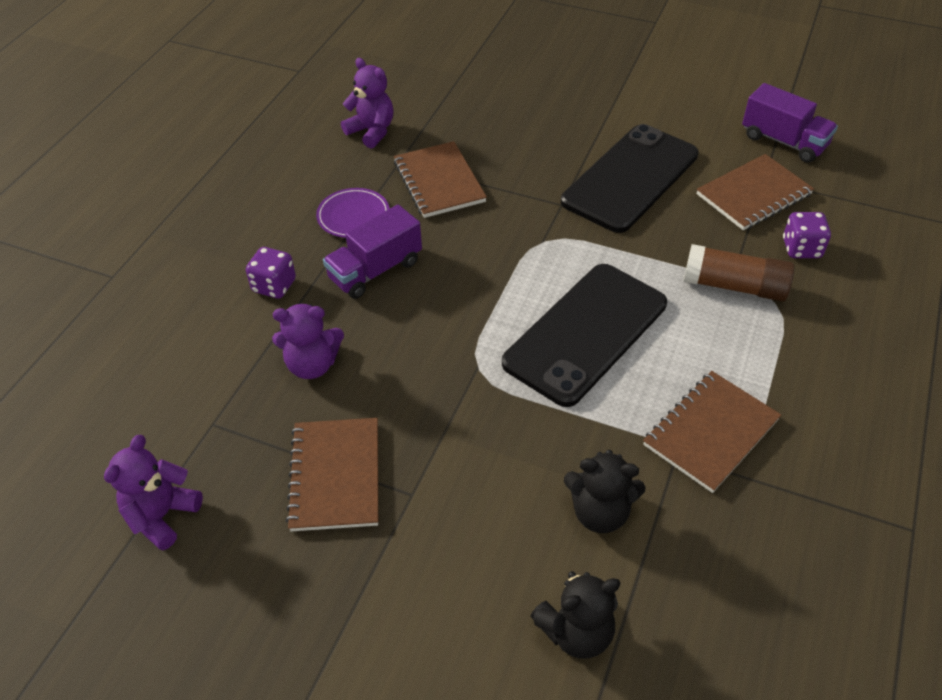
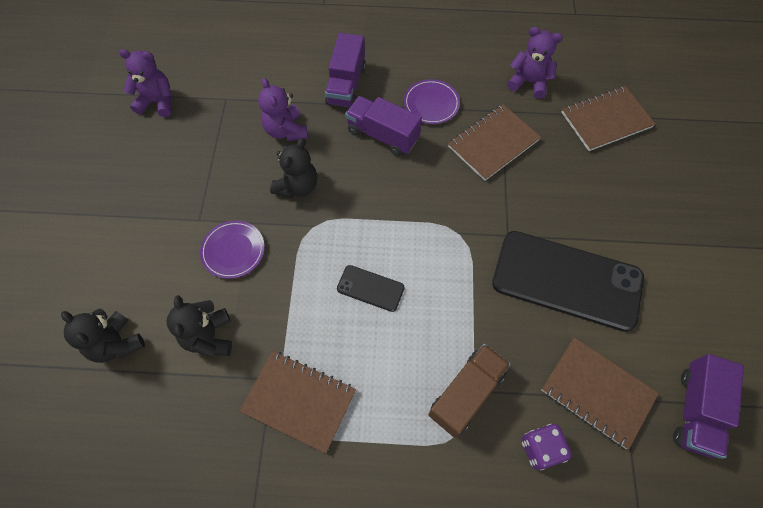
camera: 70 degrees right, 15 degrees up
purple dice [246,247,296,299] -> purple truck [325,33,366,107]
brown notebook [286,418,378,531] -> brown notebook moved to [561,86,655,151]
purple teddy bear [341,58,393,149] -> purple teddy bear turned 90 degrees counterclockwise [507,27,563,99]
black phone [502,264,667,407] -> black phone [337,265,404,312], size x0.45
brown glue stick [683,244,794,301] -> brown truck [428,344,511,438]
none -> purple plate [200,221,265,279]
none -> black teddy bear [270,138,317,198]

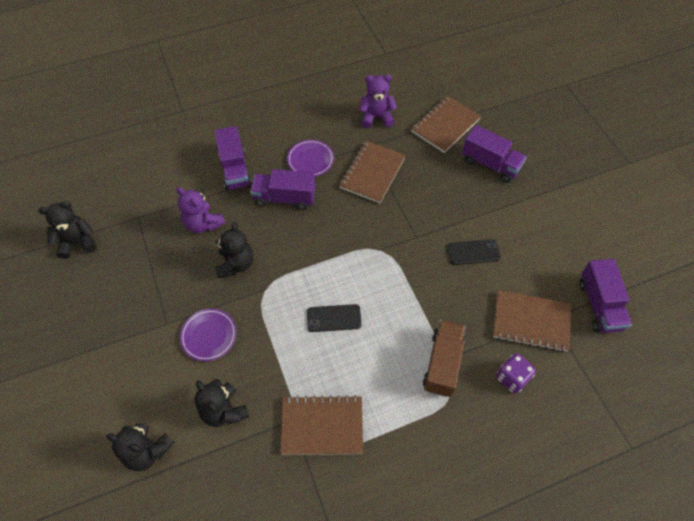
camera: 25 degrees left, 5 degrees down
purple teddy bear [119,49,172,117] -> black teddy bear [38,201,96,259]
black phone [492,231,644,332] -> black phone [447,239,501,265], size x0.45
none -> purple truck [462,125,527,183]

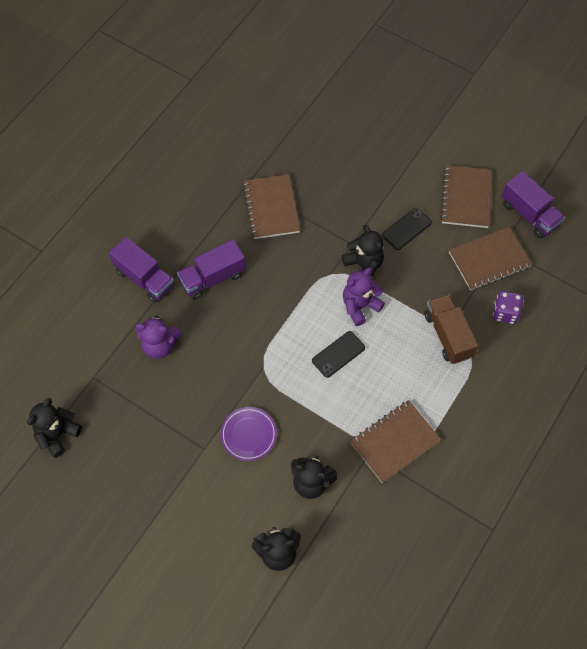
camera: 35 degrees left, 5 degrees up
black teddy bear [215,222,253,278] -> black teddy bear moved to [342,225,384,276]
purple plate [287,140,334,177] -> none
purple teddy bear [359,75,397,128] -> purple teddy bear moved to [343,267,385,326]
brown notebook [411,96,481,153] -> brown notebook moved to [440,165,492,228]
purple truck [462,125,527,183] -> none

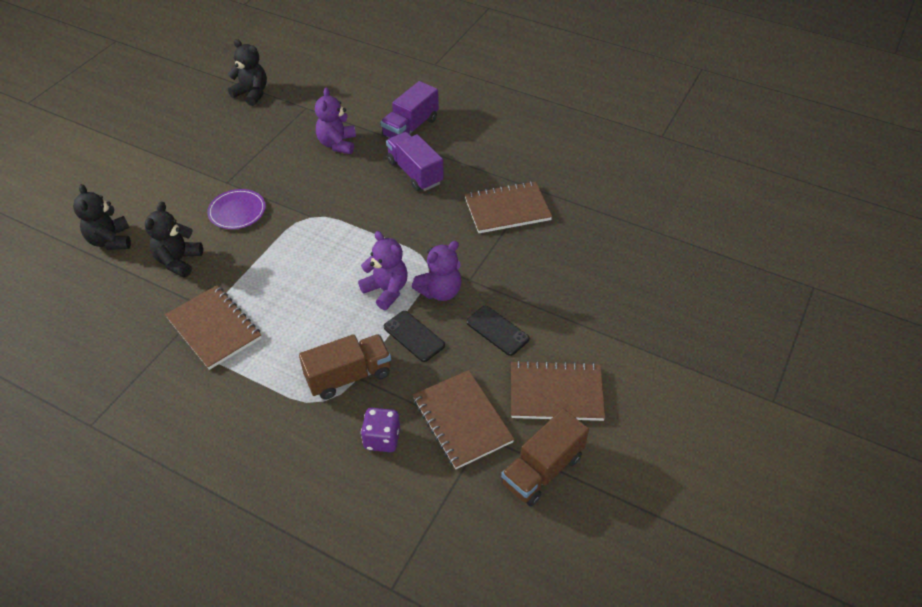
camera: 85 degrees right, 15 degrees down
black phone [312,331,365,378] -> black phone moved to [384,311,445,362]
black teddy bear [342,225,384,276] -> purple teddy bear [412,241,462,301]
purple truck [502,171,565,238] -> brown truck [501,409,589,506]

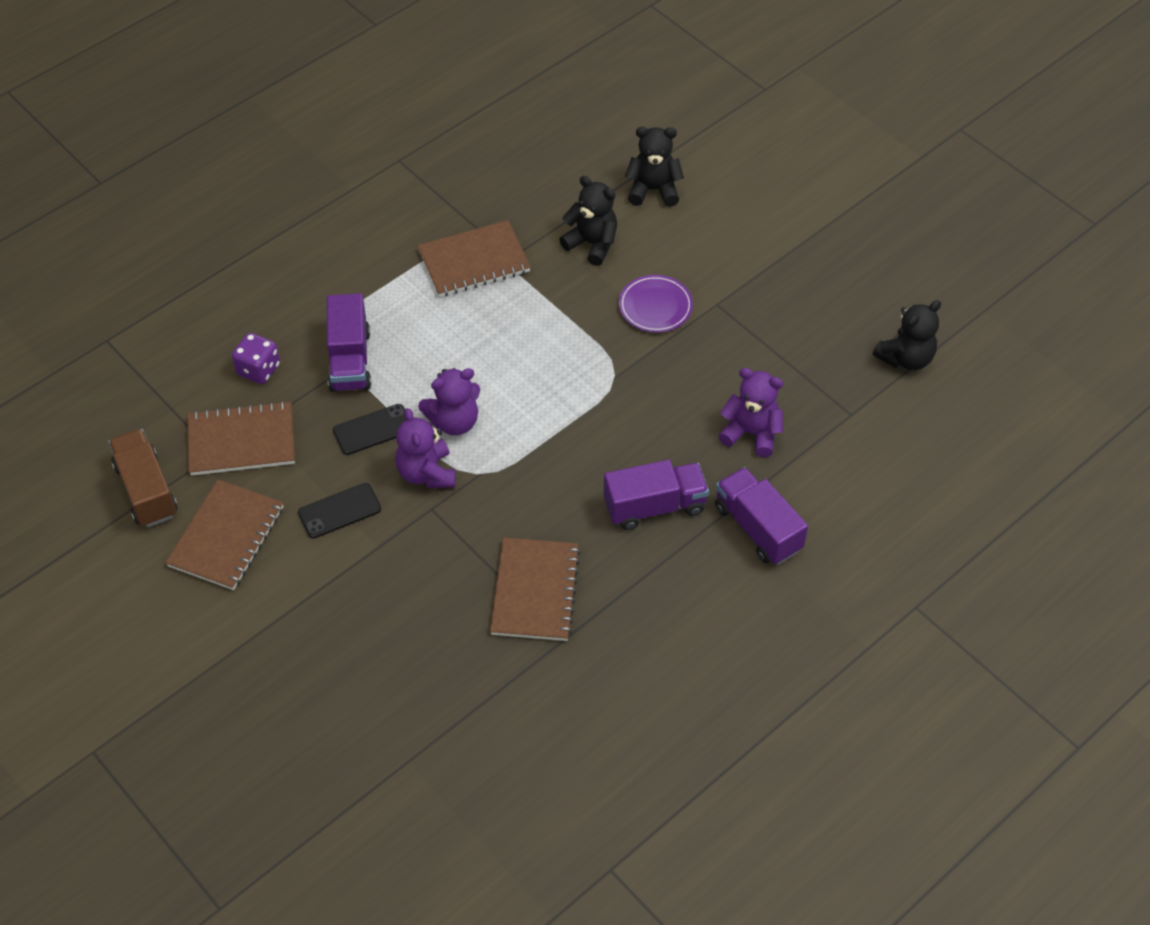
camera: 110 degrees right, 5 degrees up
brown truck [299,334,391,399] -> purple truck [327,293,371,392]

